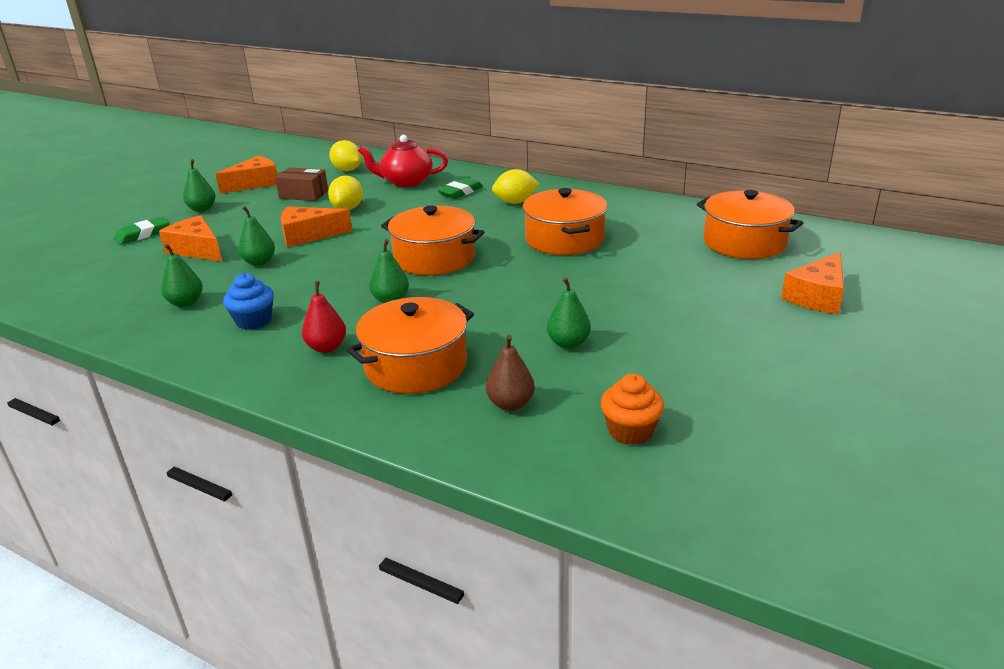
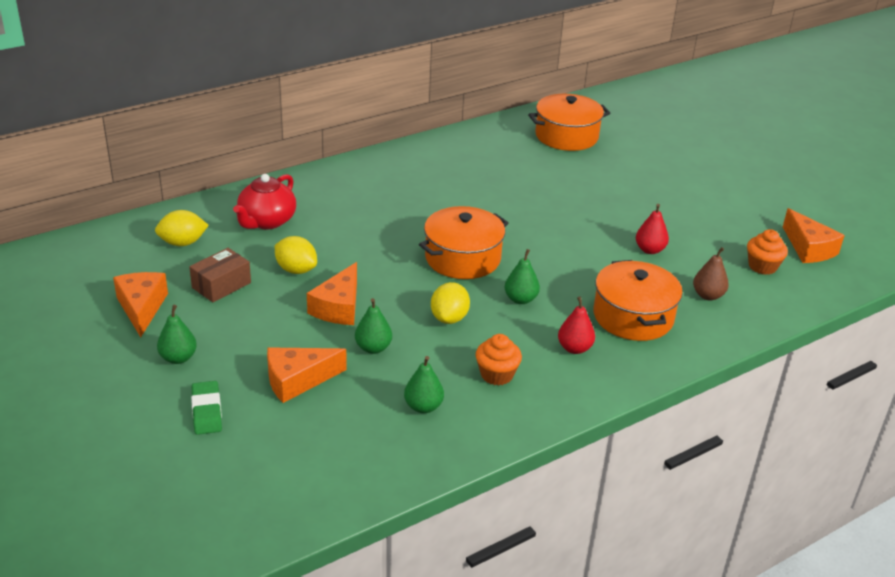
camera: 65 degrees left, 5 degrees up
blue cupcake [223,273,274,330] -> orange cupcake [476,334,522,386]
green eraser [437,178,483,199] -> none
yellow lemon [492,169,539,204] -> yellow lemon moved to [431,282,470,324]
orange pot [523,188,607,255] -> none
green pear [547,277,591,349] -> red pear [636,204,669,254]
orange cheese [781,252,844,314] -> orange cheese moved to [783,208,845,263]

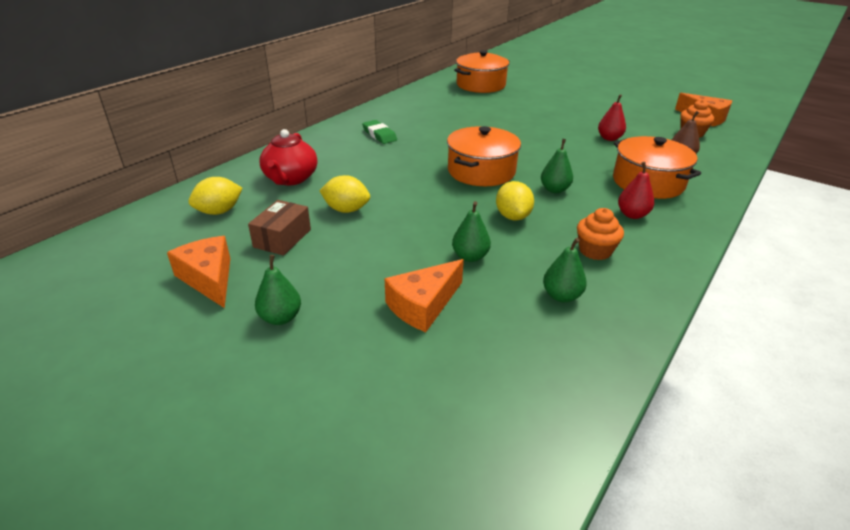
camera: 20 degrees left, 0 degrees up
green eraser [191,381,222,435] -> green eraser moved to [362,120,397,144]
orange cheese [307,262,357,325] -> none

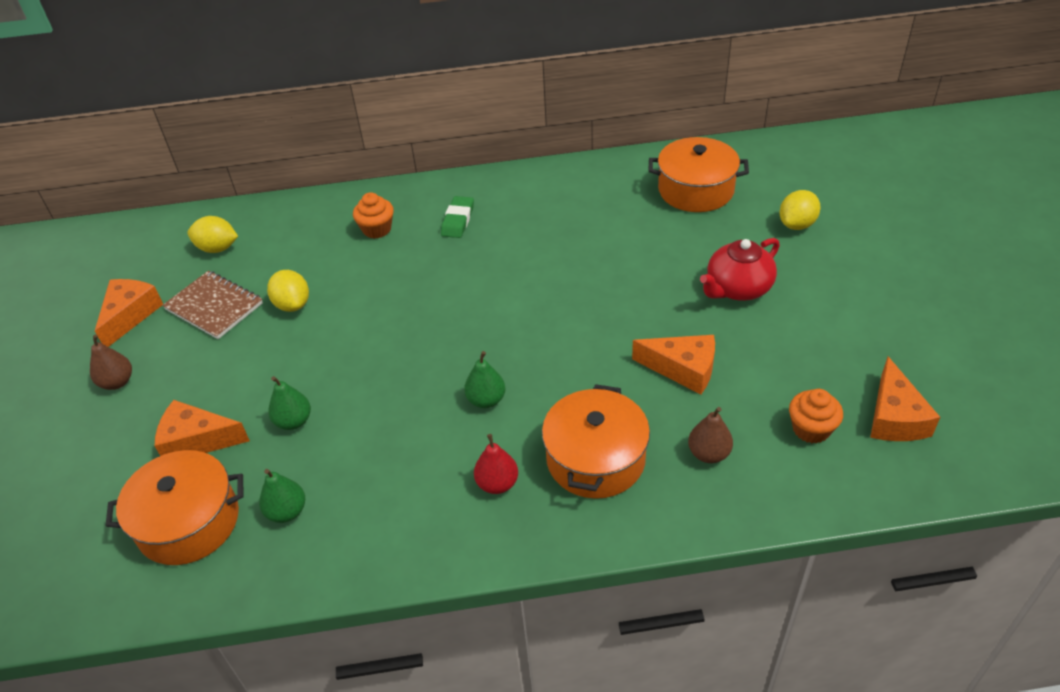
camera: 50 degrees right, 10 degrees up
brown box [248,200,311,255] -> brown notebook [162,271,263,339]
green pear [255,255,301,325] -> brown pear [90,335,132,390]
red teapot [259,129,318,185] -> red teapot moved to [700,238,780,301]
orange pot [447,126,521,186] -> orange pot moved to [106,450,244,565]
yellow lemon [496,181,534,221] -> yellow lemon moved to [780,190,821,230]
orange cupcake [577,208,624,260] -> orange cupcake moved to [353,192,394,239]
red pear [598,94,626,141] -> orange cheese [632,335,715,394]

